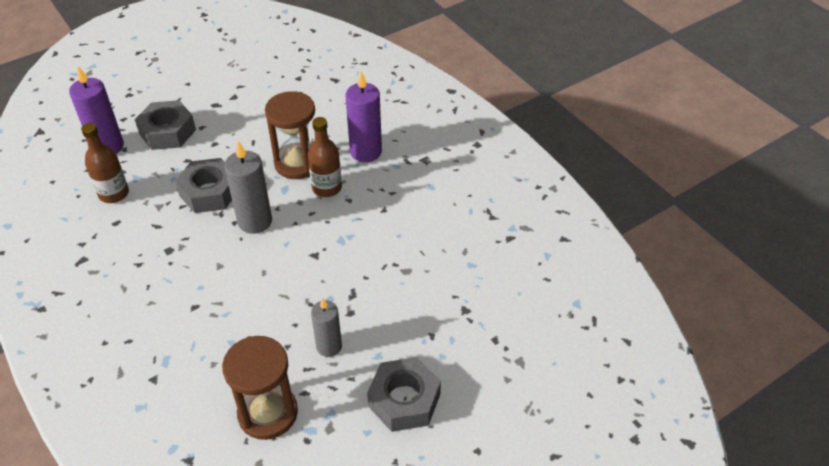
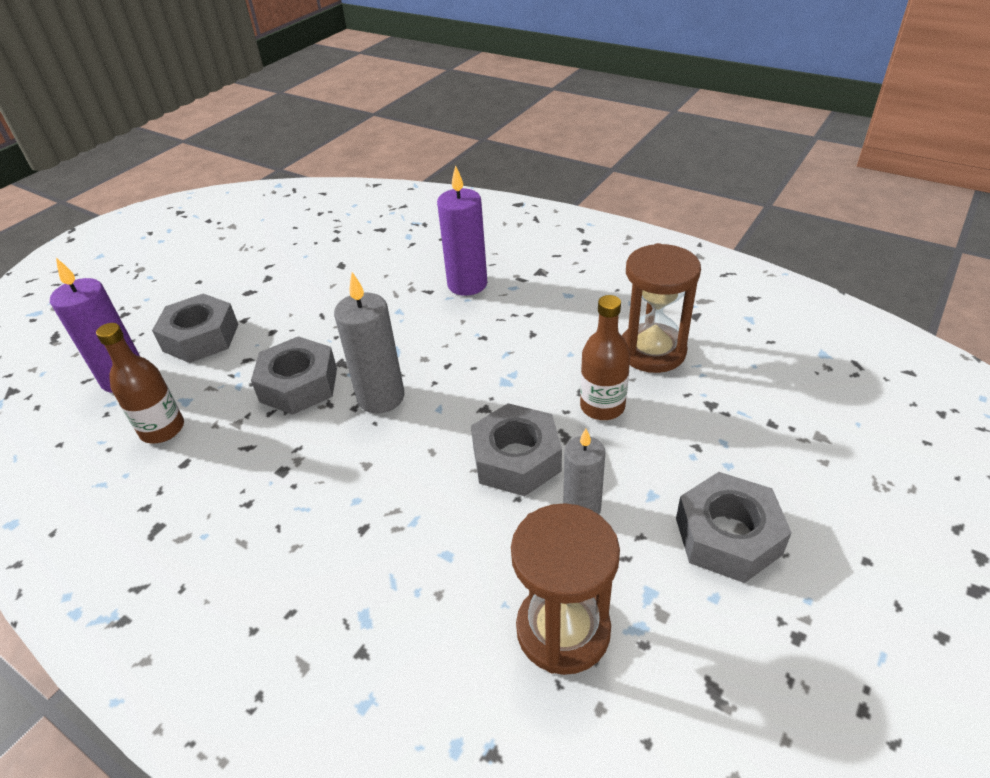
camera: 20 degrees left, 5 degrees down
brown hourglass [265,91,315,179] -> brown hourglass moved to [622,243,701,373]
brown bottle [308,117,342,197] -> brown bottle moved to [580,295,630,420]
none -> grey nut [471,403,562,496]

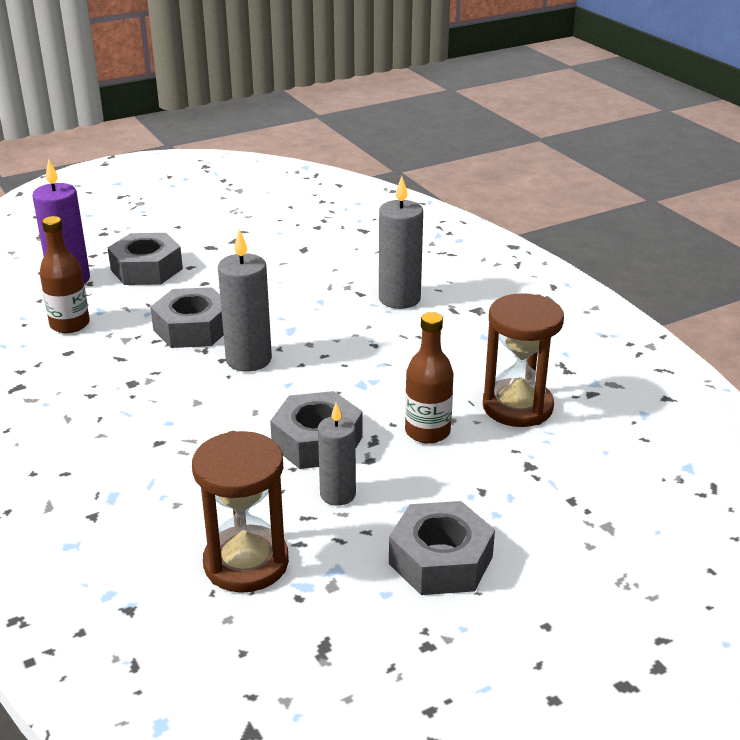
camera: 25 degrees right, 10 degrees down
purple candle [437,165,487,296] -> grey candle [379,176,423,309]

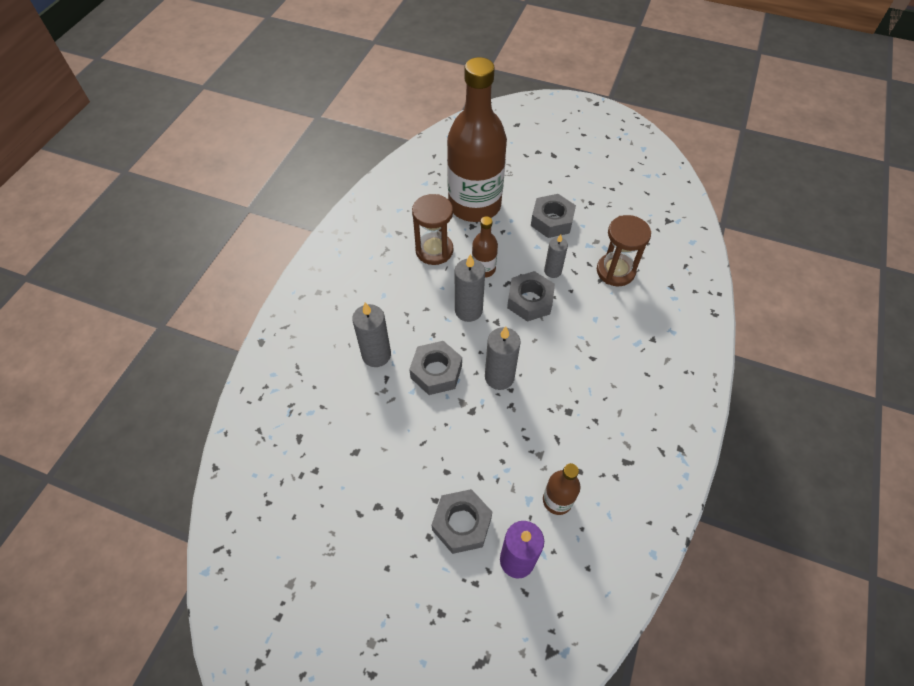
camera: 130 degrees left, 25 degrees up
grey nut [150,287,224,348] -> grey nut moved to [409,341,462,395]
none -> brown bottle [447,57,507,222]
none -> grey candle [455,254,485,322]

